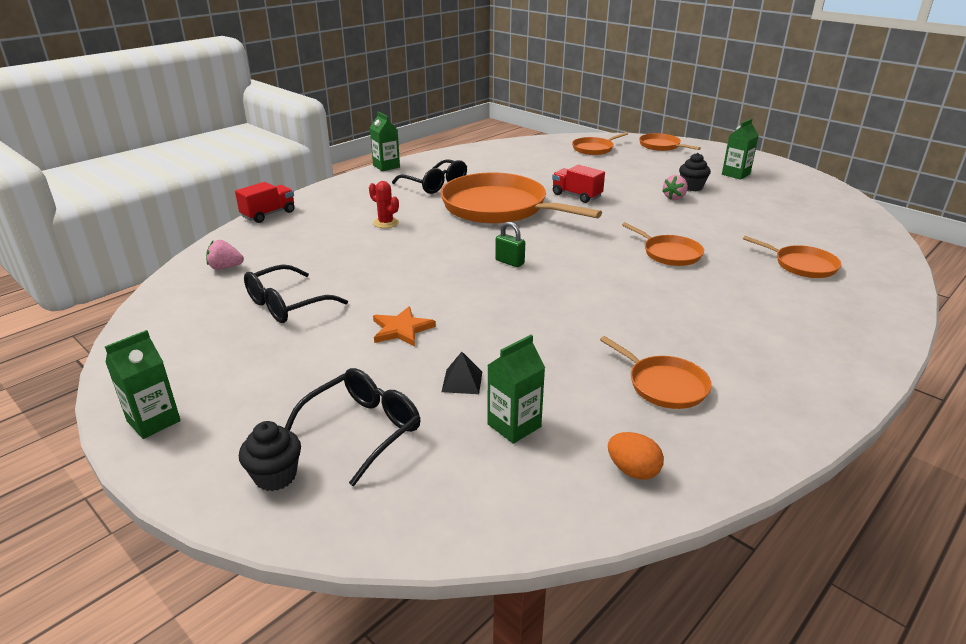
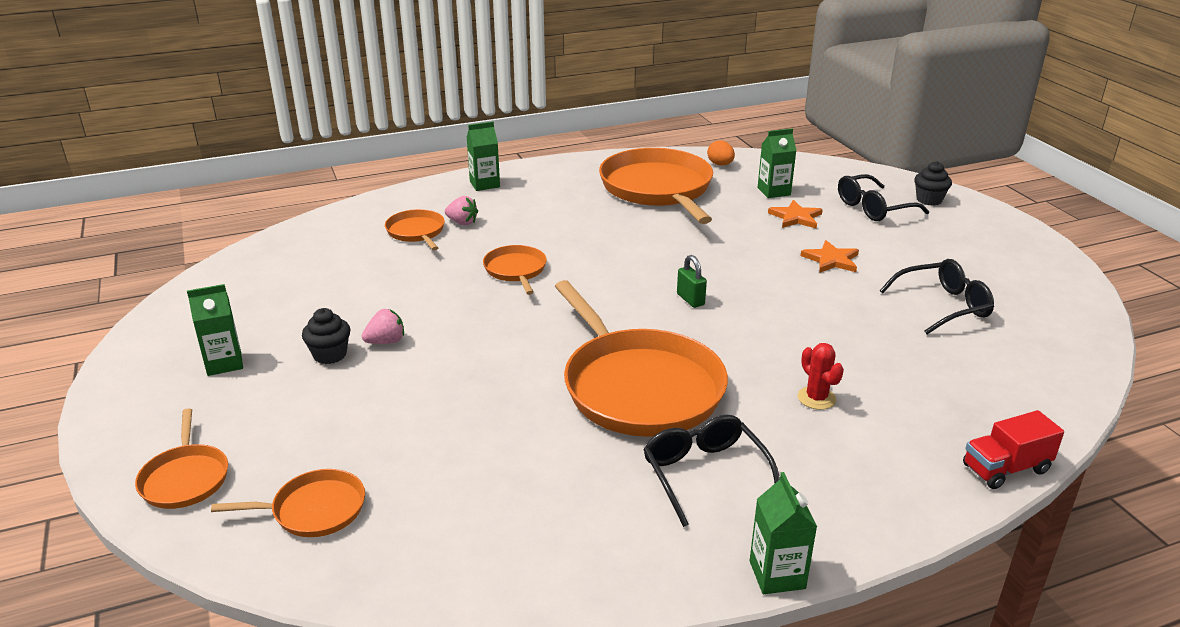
camera: 155 degrees left, 0 degrees up
green carton [105,330,181,439] -> green carton moved to [466,122,500,191]
pink strawberry [206,240,244,270] -> pink strawberry moved to [445,196,478,225]
black pyramid [441,352,482,394] -> orange star [768,200,823,228]
red truck [552,165,605,203] -> none
orange pan [600,336,712,409] -> orange pan [599,148,713,224], size x2.09

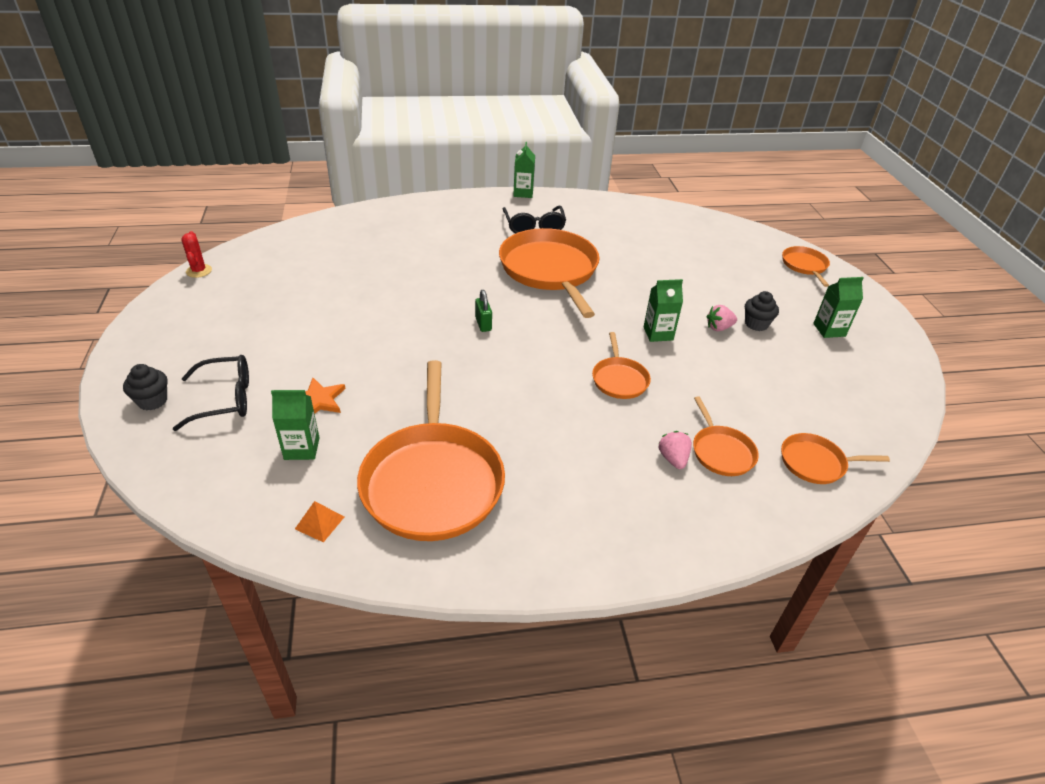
camera: 170 degrees left, 10 degrees up
orange pan [211,469,365,537] -> orange pan moved to [781,433,890,484]
pink strawberry [445,196,478,225] -> pink strawberry turned 45 degrees clockwise [658,431,692,469]
green carton [466,122,500,191] -> green carton moved to [644,279,683,342]
orange egg [707,141,735,166] -> orange pyramid [295,501,344,543]
red cactus [798,343,844,410] -> red cactus moved to [181,231,212,278]
orange star [801,240,859,273] -> none
black glasses [880,259,994,334] -> none
red truck [963,410,1064,489] -> none

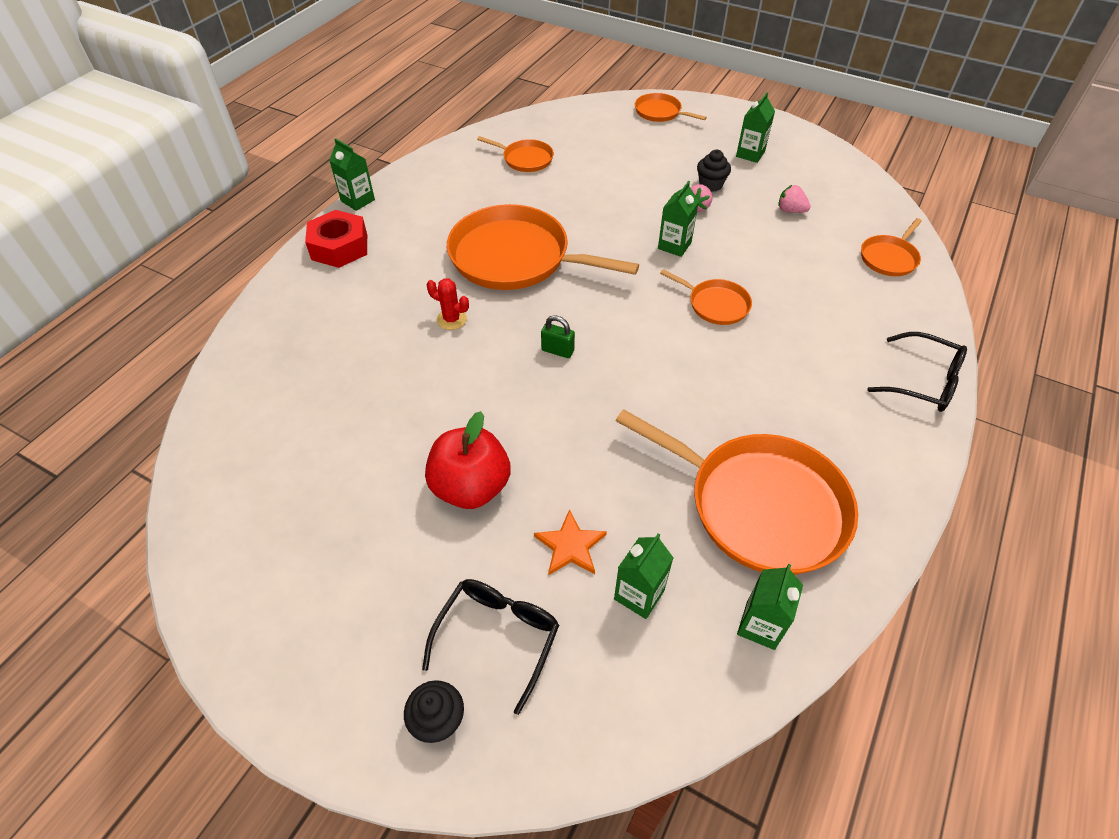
camera: 50 degrees left, 10 degrees up
red cactus [181,231,212,278] -> red cactus moved to [427,278,469,330]
orange pyramid [295,501,344,543] -> green carton [737,564,803,650]
black glasses [503,206,566,233] -> black glasses moved to [867,332,967,412]
pink strawberry [658,431,692,469] -> pink strawberry moved to [778,185,811,213]
orange pan [693,396,759,476] -> orange pan moved to [477,136,554,172]
none -> red nut [305,210,367,268]
none -> red apple [425,411,511,509]

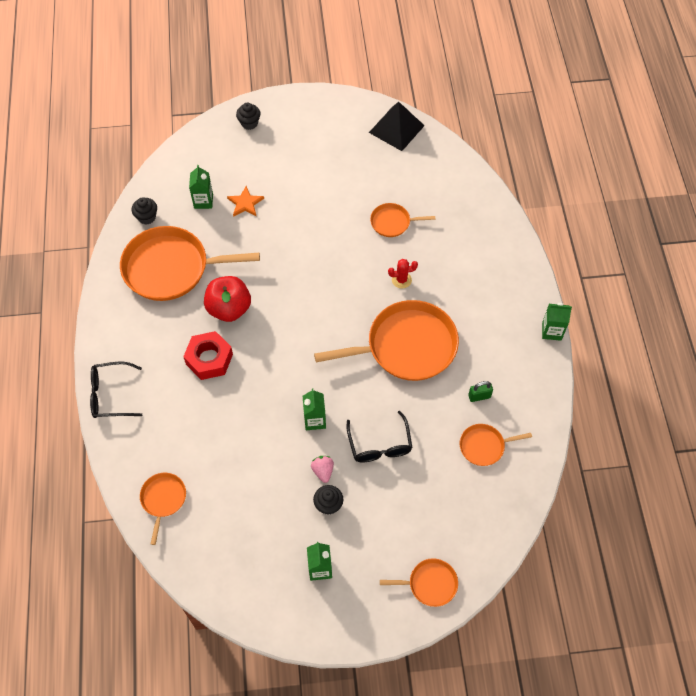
camera: 145 degrees right, 10 degrees up
red nut [305,210,367,268] -> red nut moved to [183,331,233,380]
black glasses [422,579,559,715] -> black glasses moved to [347,411,412,463]
red apple [425,411,511,509] -> red apple moved to [204,276,251,322]
green padlock [541,315,575,358] -> green padlock moved to [468,381,493,402]
orange pan [660,269,752,325] -> orange pan moved to [370,203,435,237]
green carton [737,564,803,650] -> black cupcake [132,197,157,225]
pink strawberry [778,185,811,213] -> none
none -> black pyramid [369,101,425,151]

